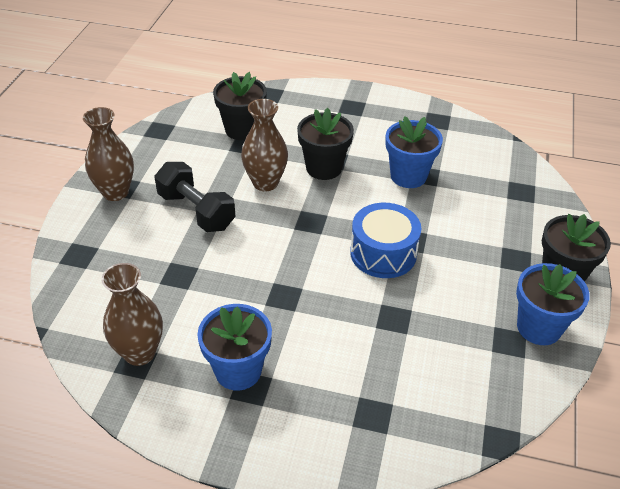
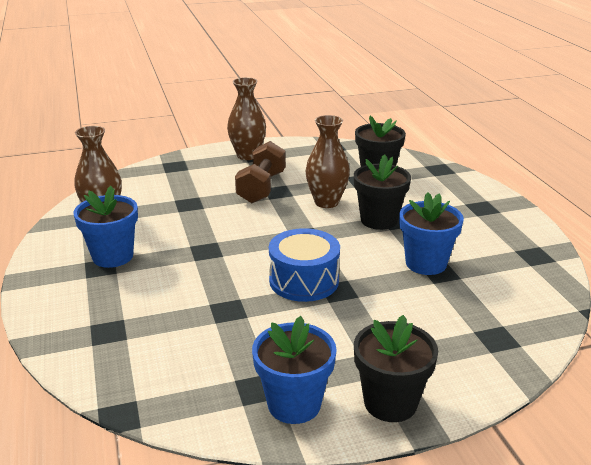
camera: 60 degrees right, 15 degrees down
black dumbbell [155,162,236,232] -> brown dumbbell [235,141,286,203]

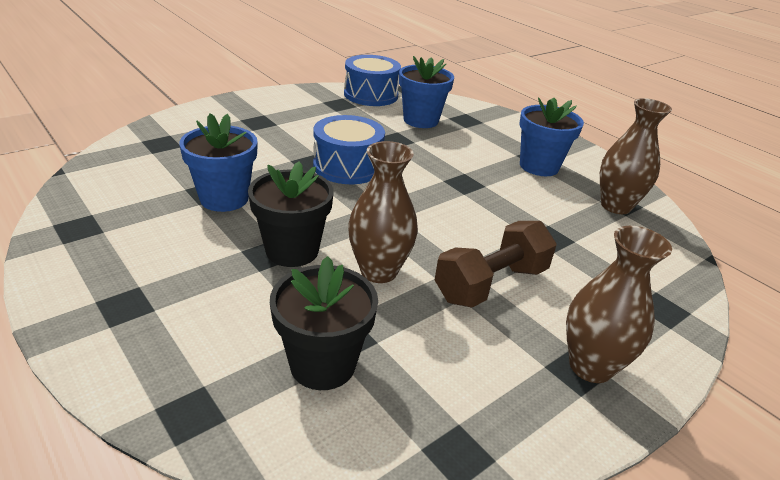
camera: 155 degrees right, 5 degrees up
brown dumbbell [235,141,286,203] -> brown dumbbell turned 60 degrees clockwise [435,221,557,307]
blue flower pot [252,316,337,424] -> blue flower pot moved to [399,56,454,128]
black flower pot [354,315,438,422] -> none
none -> blue drum [344,55,401,106]

